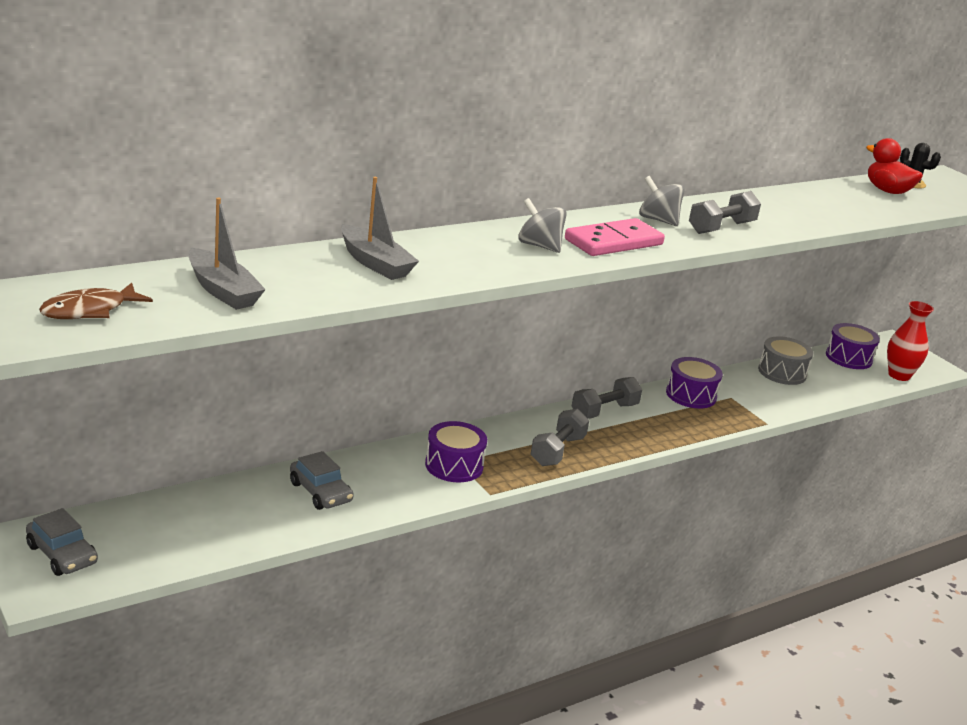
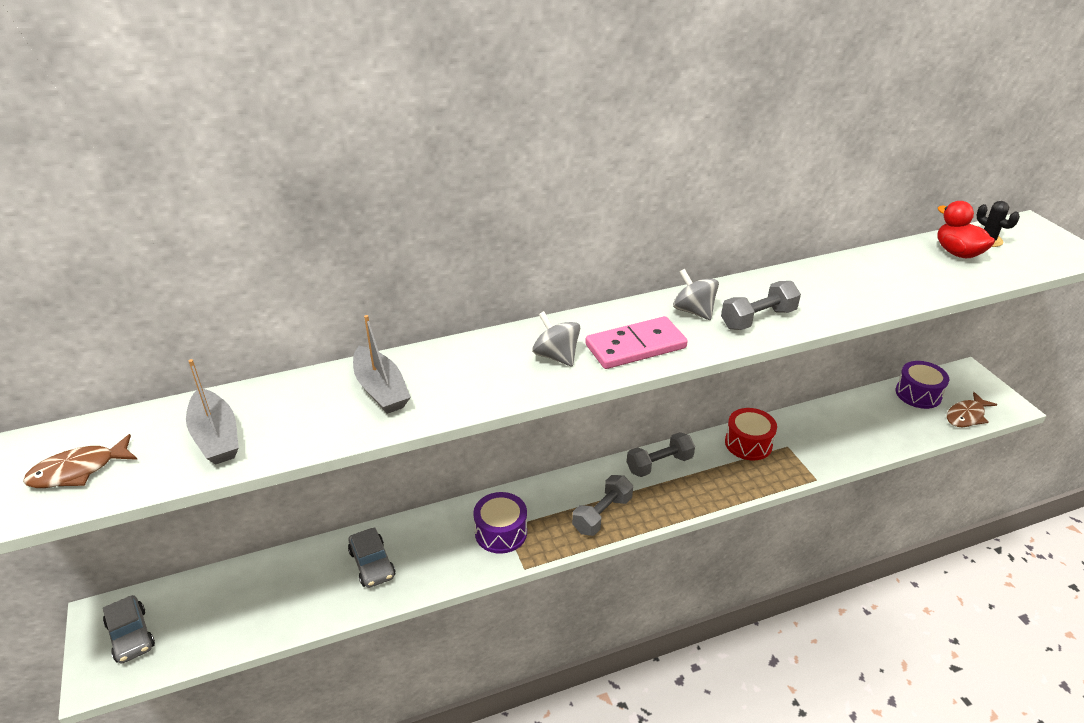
camera: 15 degrees right, 10 degrees up
purple drum [666,357,723,408] -> red drum [725,408,777,460]
grey drum [758,336,813,385] -> none
red vase [887,301,934,381] -> brown fish [947,392,997,427]

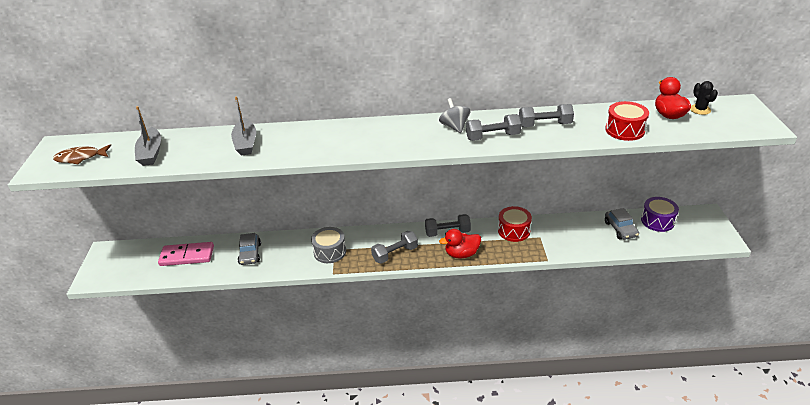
camera: 20 degrees right, 0 degrees up
grey car [103,595,155,664] -> grey car moved to [605,208,639,240]
purple drum [473,492,527,554] -> grey drum [311,227,346,263]
grey spinning top [532,311,580,366] -> none
pink domino [585,316,688,369] -> pink domino moved to [158,242,214,266]
brown fish [947,392,997,427] -> none
none -> red duck [439,229,481,258]
none -> grey dumbbell [519,104,574,127]
none -> red drum [605,101,649,141]

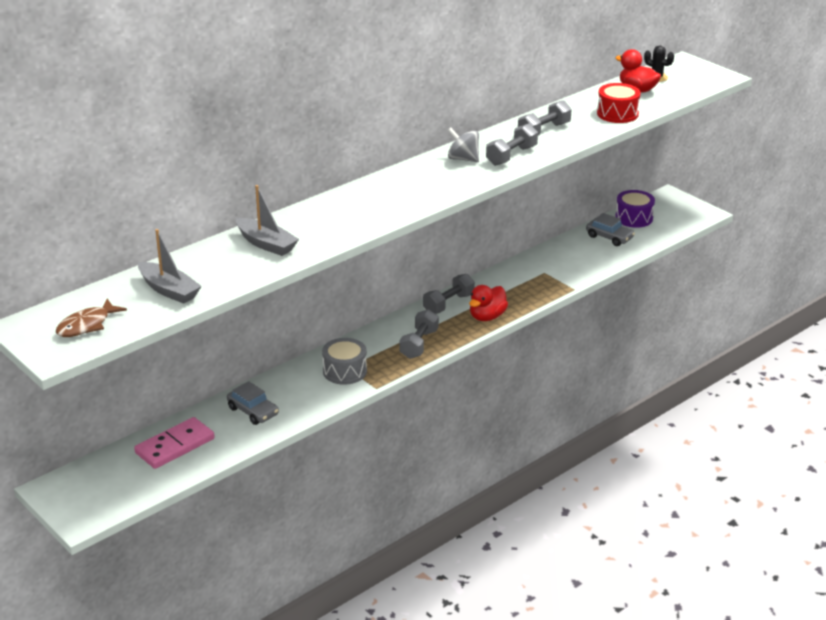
camera: 40 degrees left, 5 degrees down
red drum [498,206,532,242] -> none

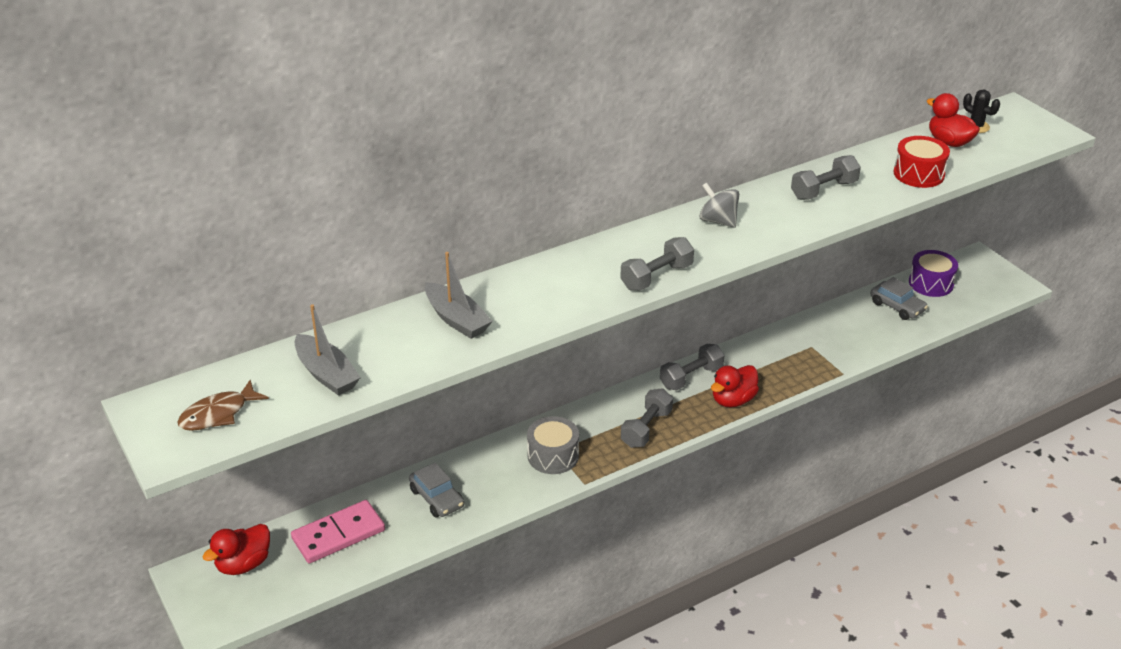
camera: 10 degrees right, 5 degrees up
grey dumbbell [486,124,538,166] -> grey dumbbell moved to [620,237,694,291]
none -> red duck [202,524,270,575]

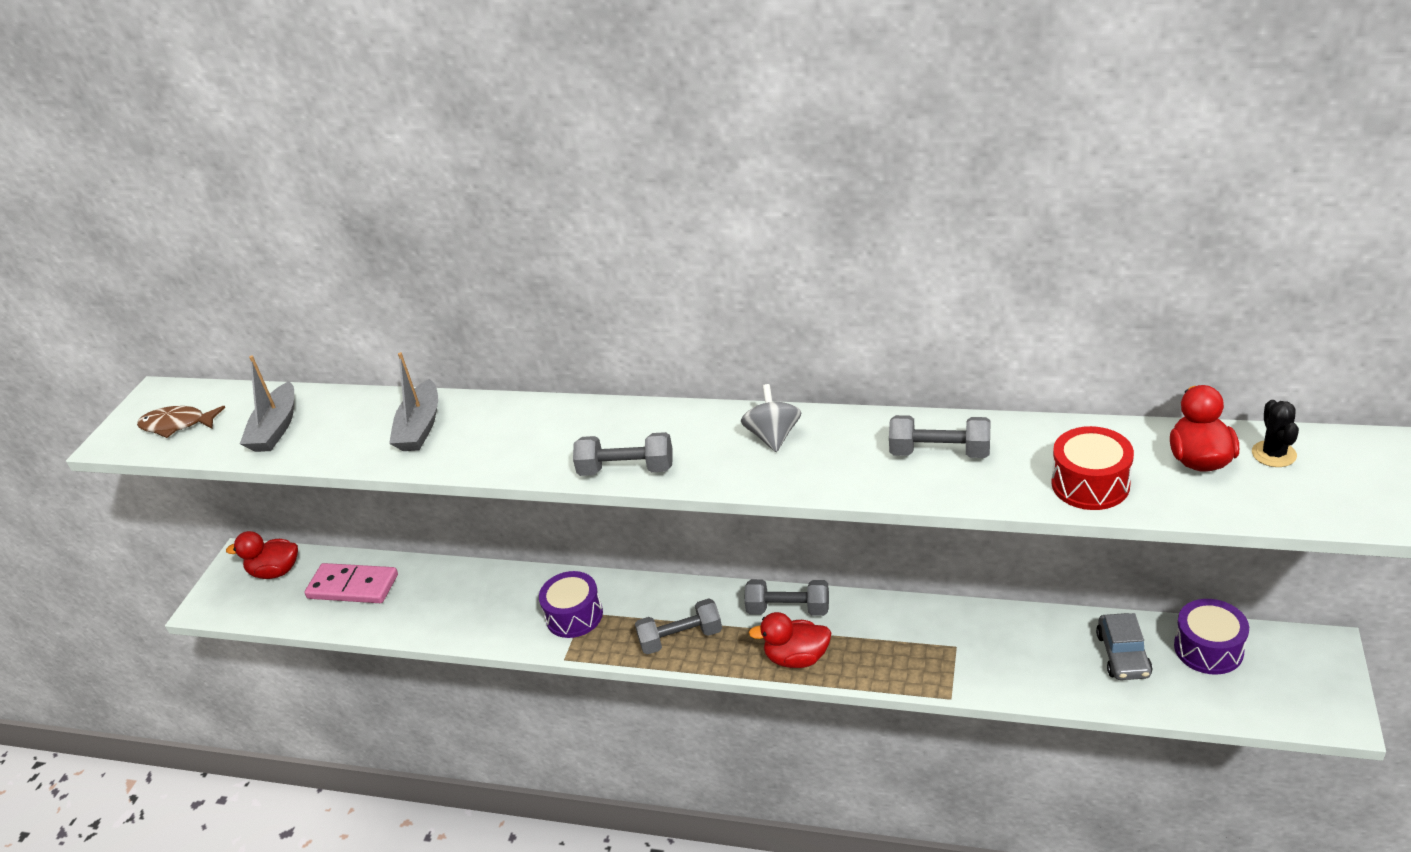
camera: 50 degrees right, 0 degrees up
grey car [409,462,464,517] -> none
grey drum [527,416,579,474] -> purple drum [539,571,603,638]

